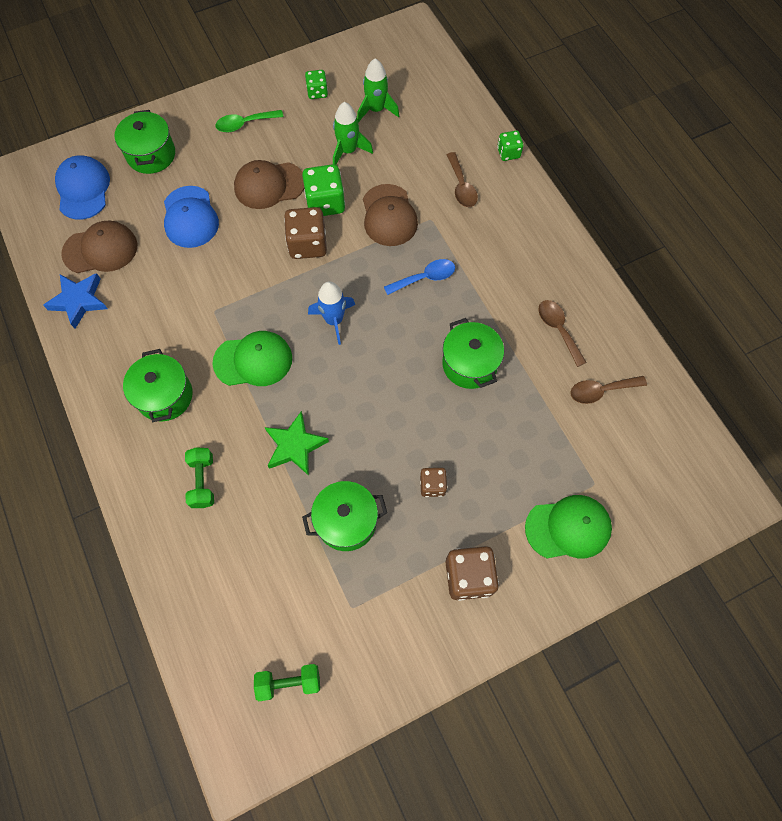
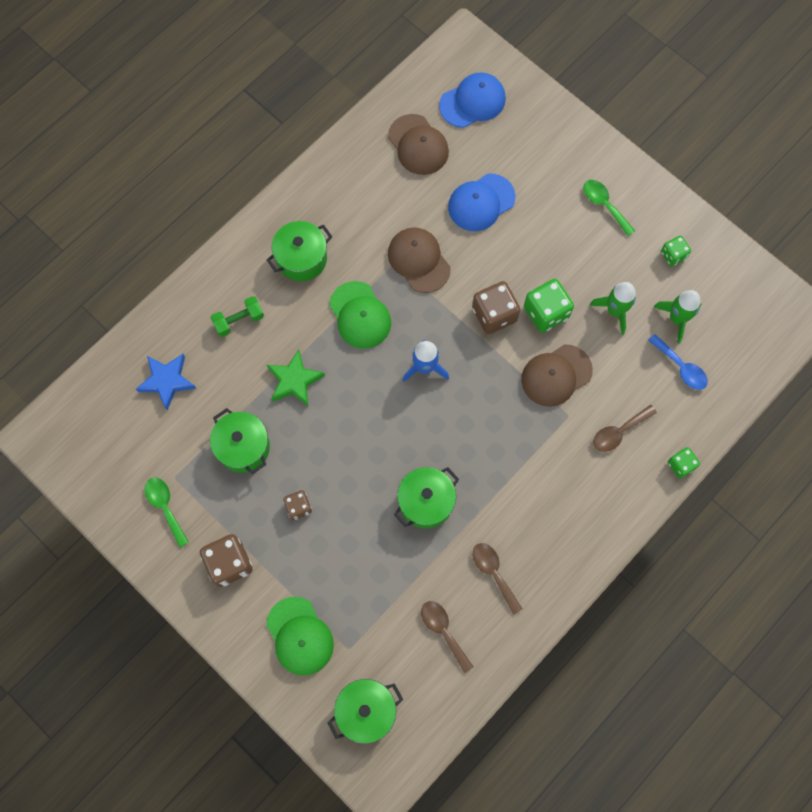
camera: 70 degrees right, 5 degrees up
blue star [43,273,108,329] -> blue star moved to [136,354,196,410]
green pot [114,110,175,174] -> green pot moved to [327,679,403,744]
brown cap [234,160,304,209] -> brown cap moved to [388,227,451,293]
green dumbbell [254,664,320,701] -> none
blue spoon [384,259,455,295] -> blue spoon moved to [648,334,708,390]
brown spoon [538,300,587,367] -> brown spoon turned 75 degrees counterclockwise [473,543,522,615]
none -> green spoon [145,478,189,548]

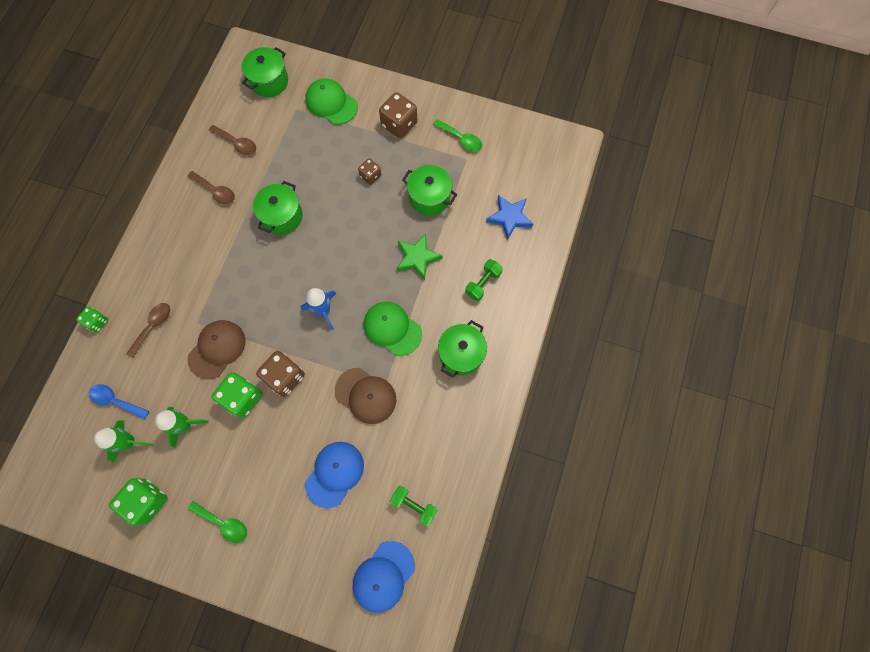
camera: 155 degrees right, 0 degrees up
brown cap [388,114,449,175] -> green dumbbell [390,486,438,526]
green dice [661,235,691,266] -> green dice [109,478,167,526], size x1.72

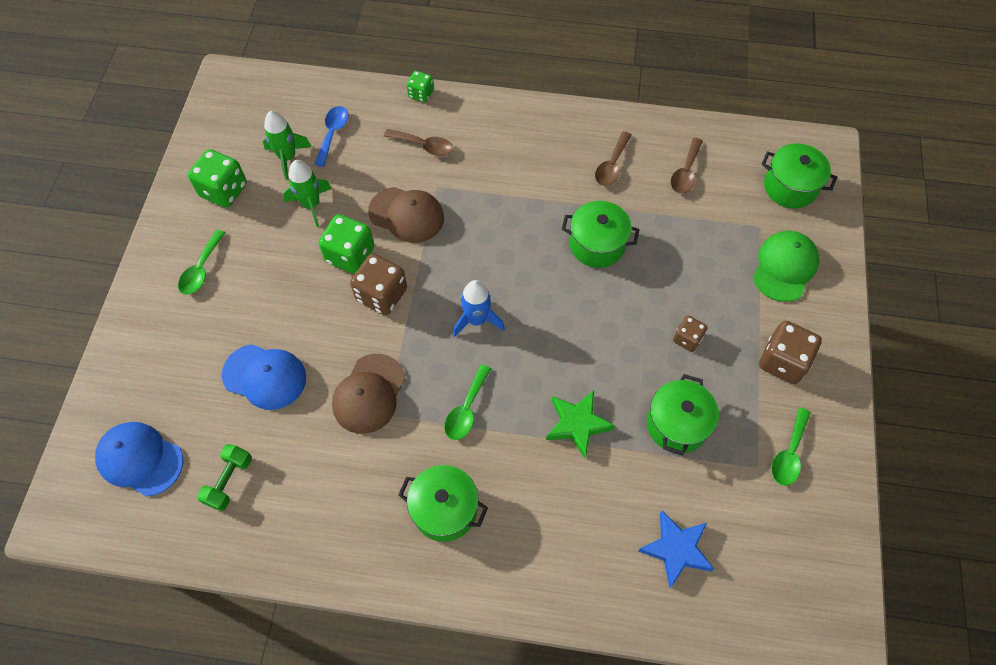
camera: 80 degrees right, 10 degrees down
green cap [363,302,422,356] -> green spoon [444,364,491,440]
green dumbbell [465,259,503,301] -> none

